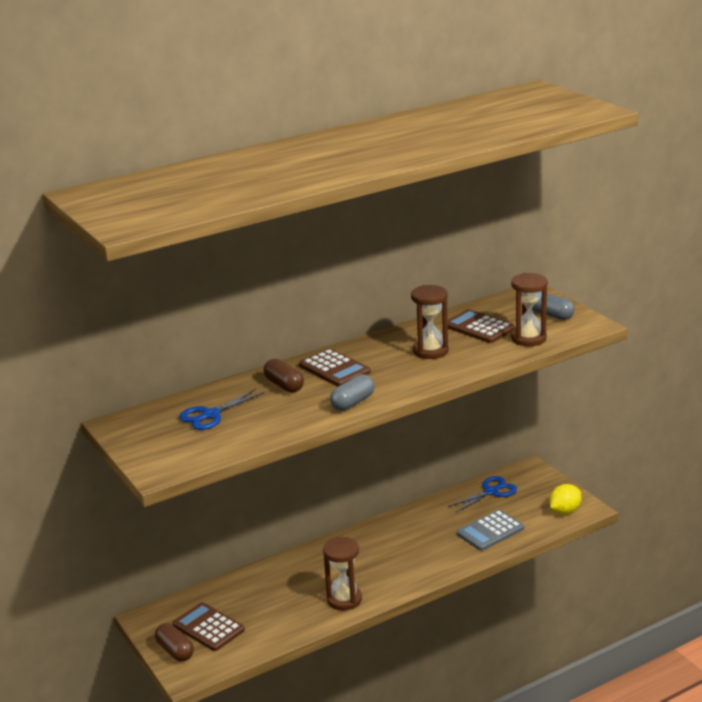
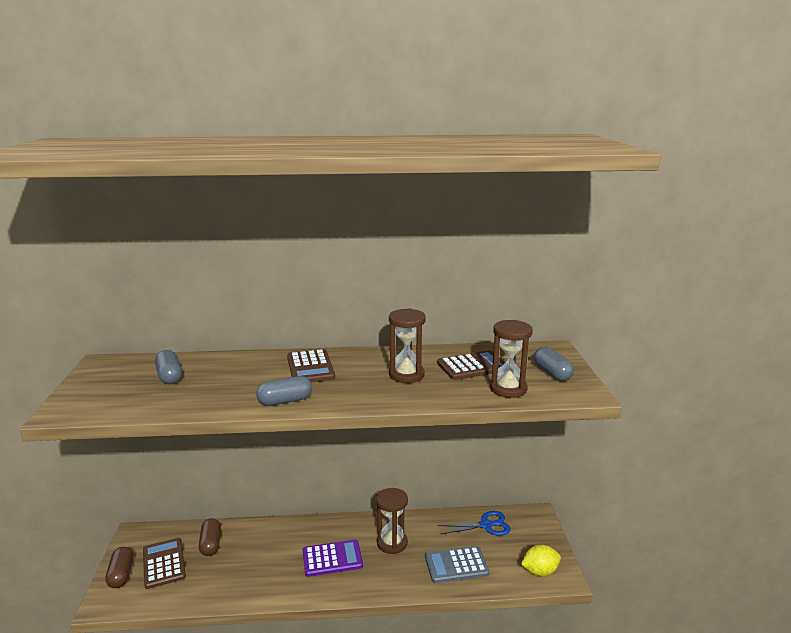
camera: 25 degrees right, 5 degrees down
blue scissors [179,389,264,430] -> grey capsule [155,350,182,384]
brown capsule [263,359,304,393] -> brown capsule moved to [199,518,221,556]
brown hourglass [323,537,362,610] -> brown hourglass moved to [376,488,408,554]
brown calculator [448,309,515,343] -> brown calculator turned 90 degrees clockwise [437,350,505,380]
none -> purple calculator [303,539,363,577]

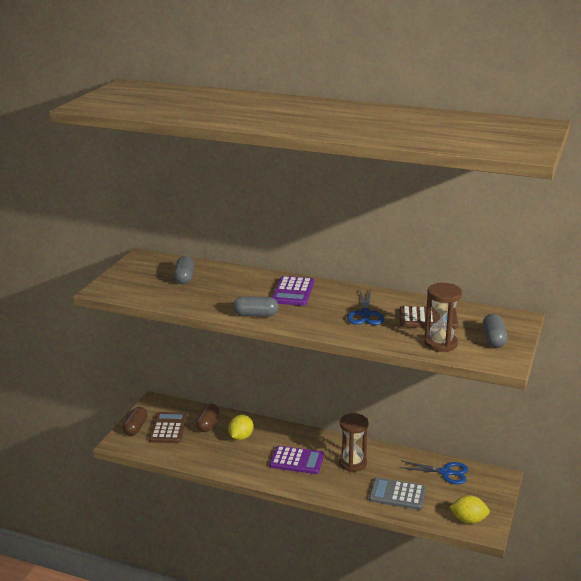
camera: 25 degrees right, 5 degrees up
brown calculator [287,349,335,382] -> purple calculator [272,276,314,306]
brown hourglass [389,308,426,383] -> blue scissors [347,290,384,325]
none -> yellow lemon [228,415,253,440]

